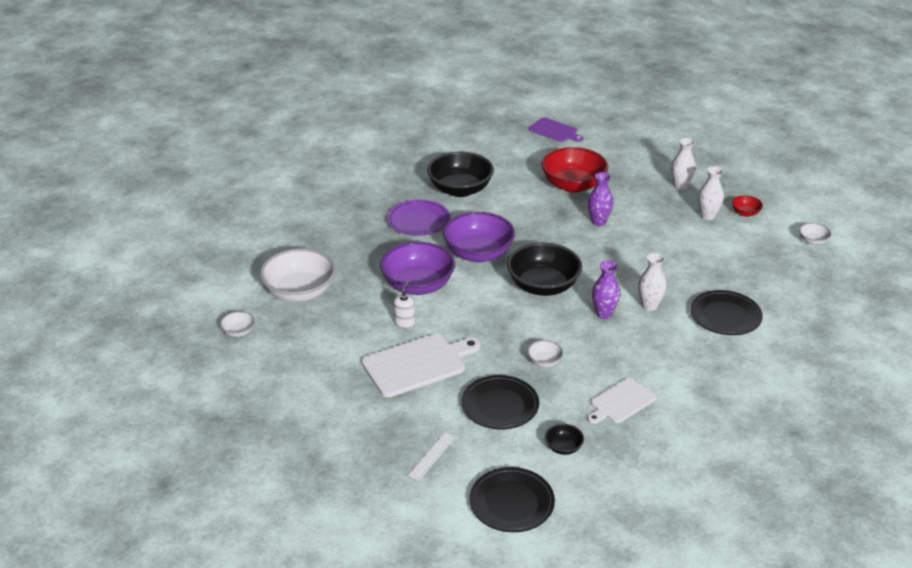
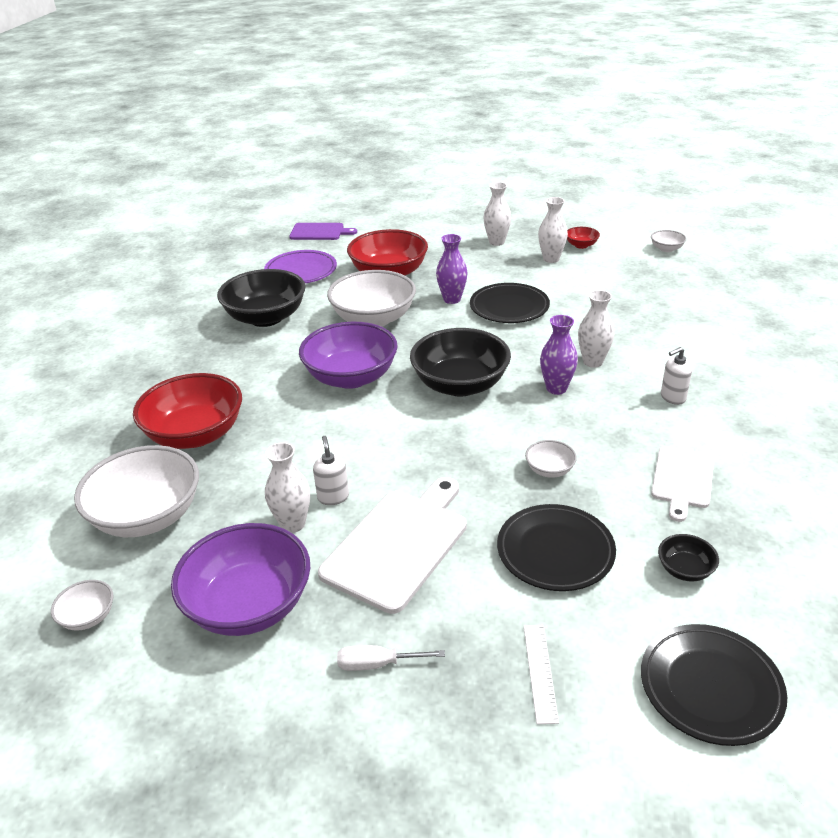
camera: 30 degrees left, 0 degrees up
purple bowl [380,242,455,295] -> purple bowl moved to [171,523,310,636]
purple plate [387,200,451,236] -> purple plate moved to [264,250,337,283]
black plate [690,290,763,335] -> black plate moved to [470,283,550,323]
none -> red bowl [133,373,242,449]
none -> white vase [265,442,310,533]
none -> white bowl [327,270,416,327]
none -> white screwdriver [337,645,445,671]
none -> white soap dispenser [661,347,692,405]

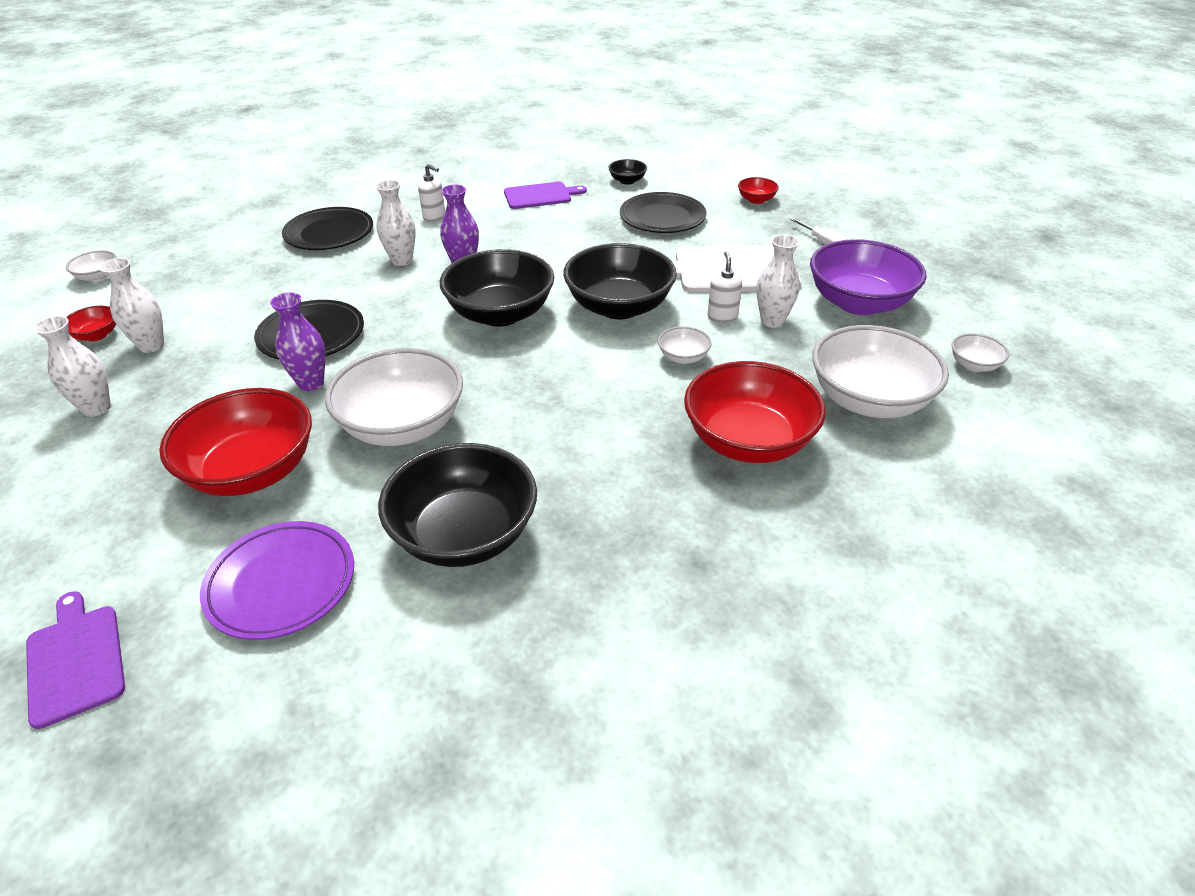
camera: 125 degrees left, 5 degrees up
purple bowl [299,322,398,389] -> none
white soap dispenser [313,436,349,505] -> white soap dispenser turned 135 degrees clockwise [708,251,742,323]
white ruler [524,625,559,724] -> red bowl [738,177,779,204]
white bowl [525,440,577,478] -> white bowl moved to [658,326,711,364]
black plate [641,624,787,746] -> black plate moved to [282,207,373,250]
white cutting board [651,446,714,522] -> purple cutting board [504,182,587,209]
none -> black bowl [563,243,677,319]

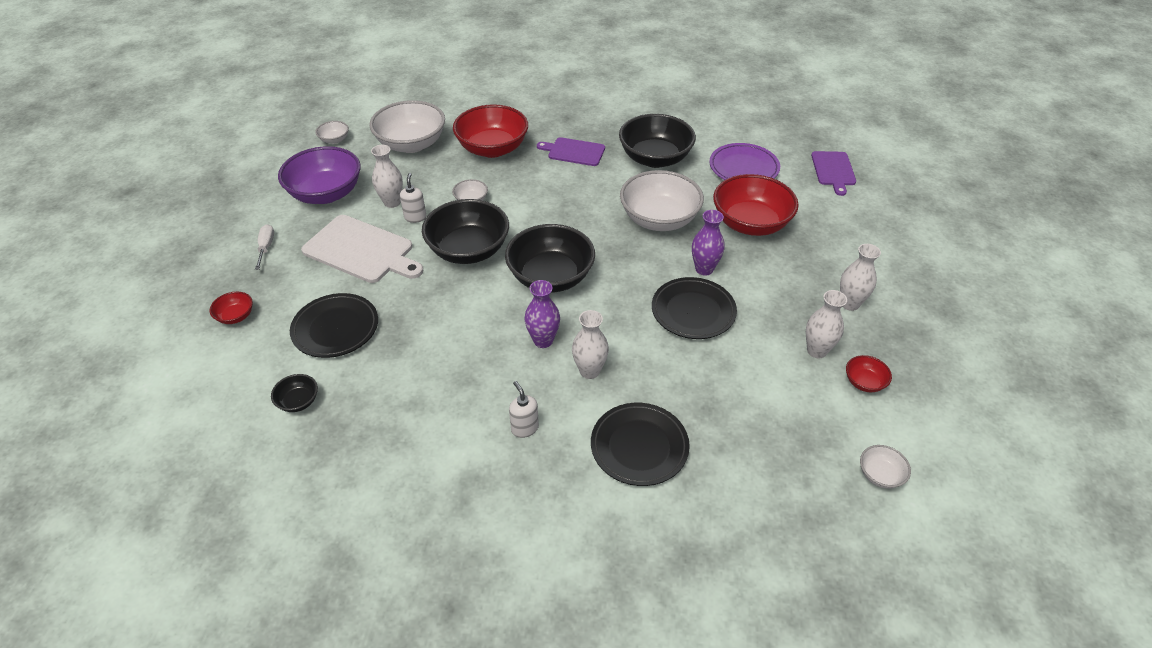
camera: 150 degrees left, 5 degrees up
purple cutting board [504,182,587,209] -> purple cutting board moved to [537,137,605,166]
white soap dispenser [708,251,742,323] -> white soap dispenser turned 150 degrees clockwise [400,173,426,223]

